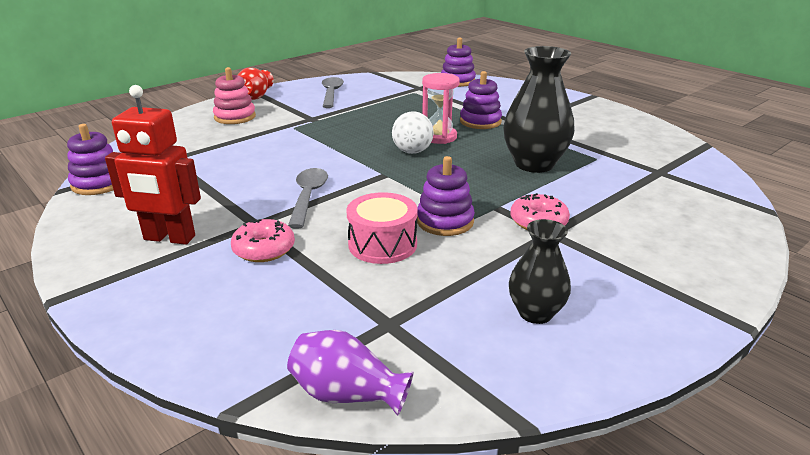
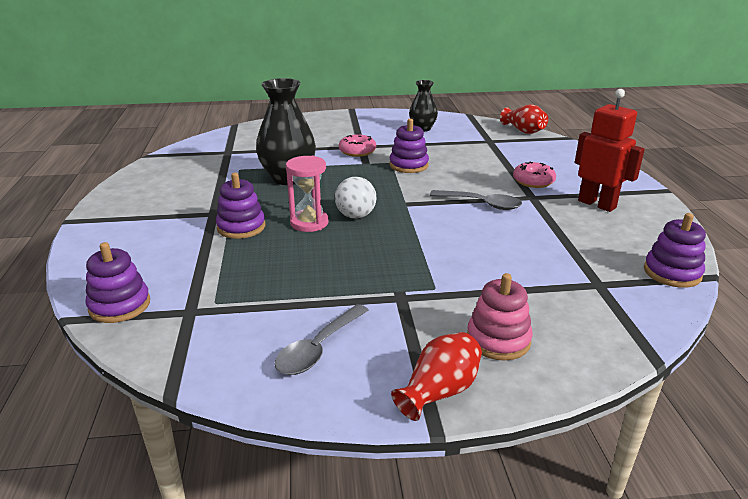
camera: 145 degrees left, 0 degrees up
purple vase [287,330,414,416] -> red vase [500,104,548,134]
grey spoon [288,168,328,228] -> grey spoon turned 105 degrees counterclockwise [430,190,522,210]
pink drum [347,192,418,264] -> none

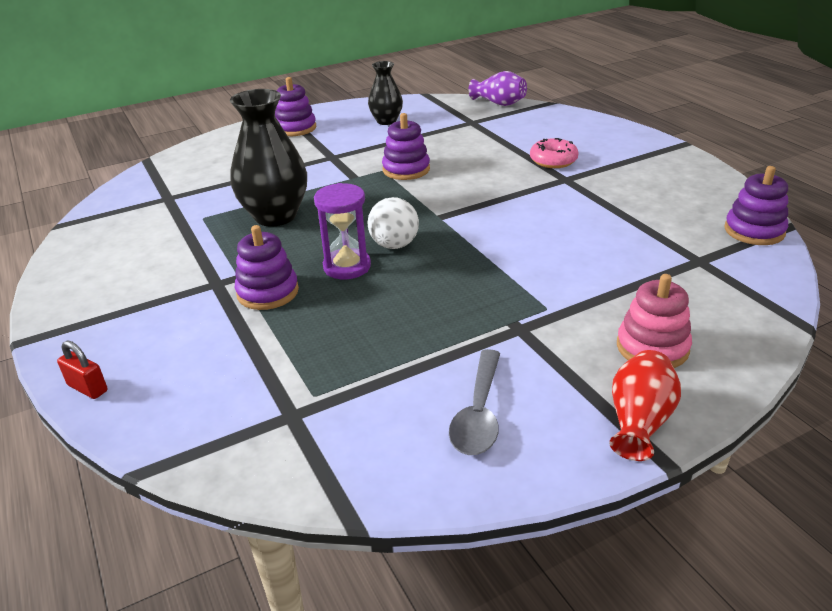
camera: 20 degrees left, 5 degrees up
purple stacking toy [86,242,150,323] -> purple stacking toy moved to [275,77,316,136]
pink hourglass [286,156,328,232] -> purple hourglass [314,183,371,279]
pink donut [339,133,376,157] -> none
grey spoon [430,190,522,210] -> none
red vase [500,104,548,134] -> purple vase [469,71,527,106]
red robot [575,89,645,212] -> none
none -> red padlock [57,341,108,399]

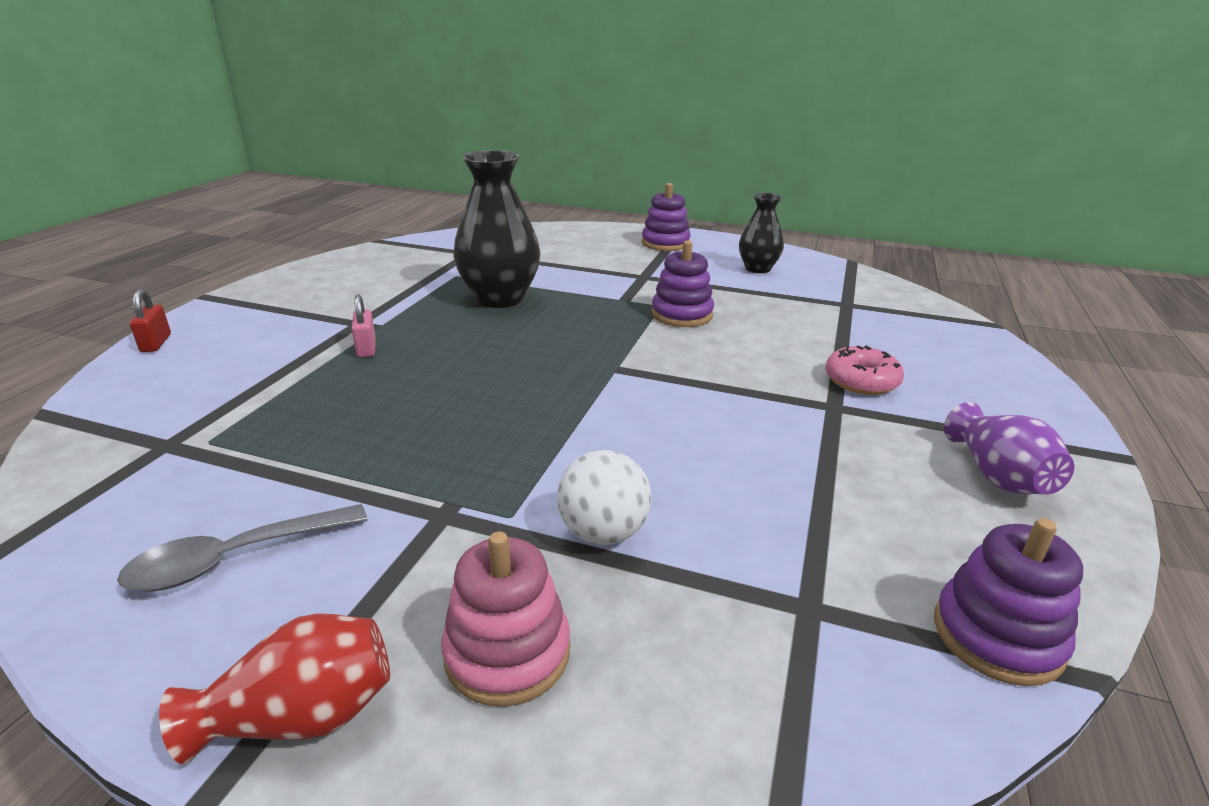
camera: 45 degrees right, 5 degrees down
purple stacking toy [235,225,299,310] -> pink padlock [352,294,376,357]
purple hourglass [314,183,371,279] -> none
white ball [368,197,419,249] -> white ball moved to [557,450,651,545]
purple vase [469,71,527,106] -> purple vase moved to [944,402,1074,494]

